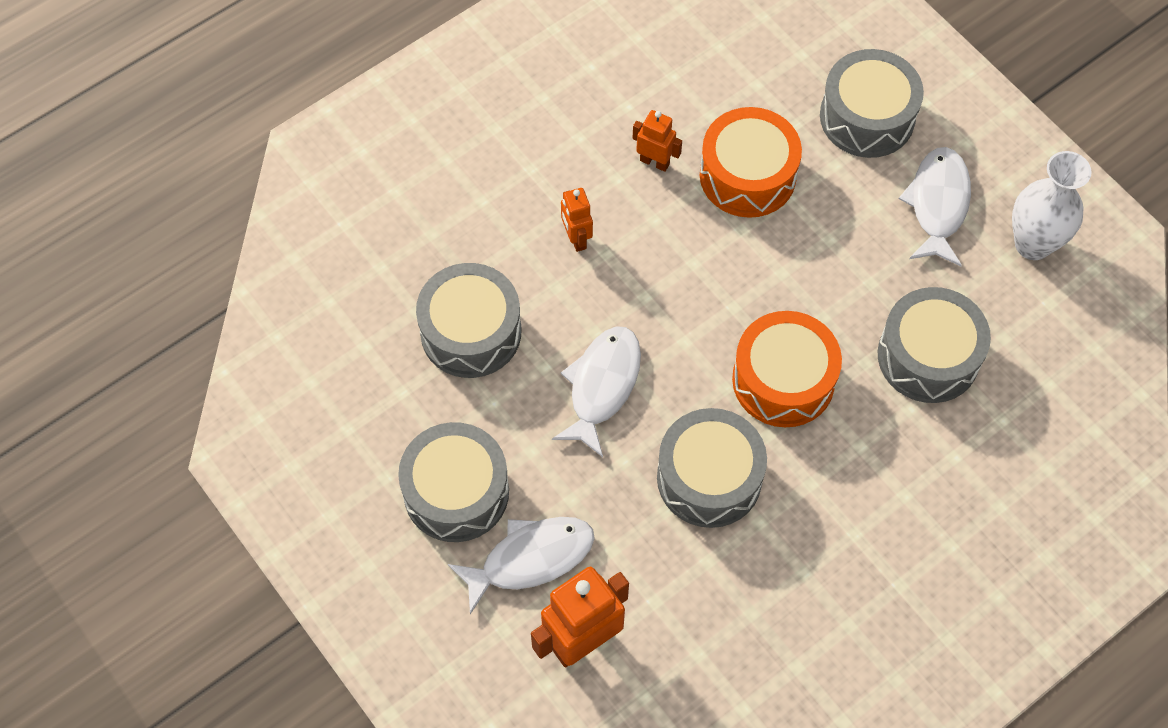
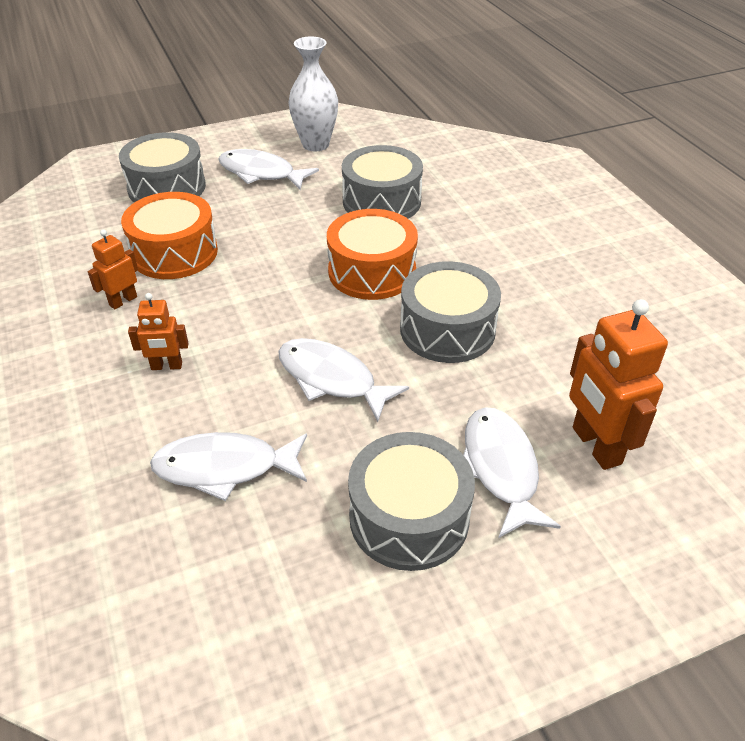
camera: 75 degrees left, 20 degrees down
grey drum [416,263,521,378] -> white fish [150,432,307,501]

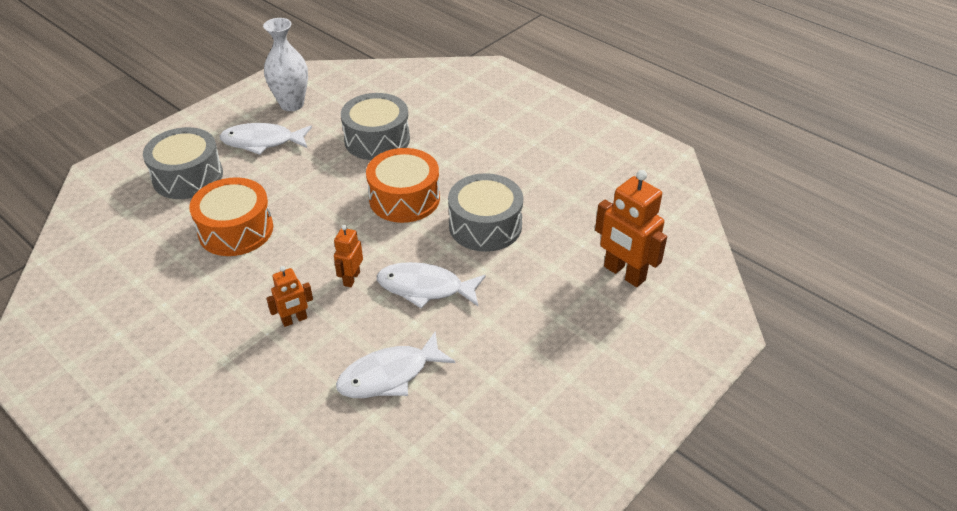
camera: 25 degrees left, 0 degrees up
orange robot [88,229,138,309] -> orange robot moved to [334,225,363,287]
grey drum [348,432,475,571] -> none
white fish [463,407,561,538] -> none

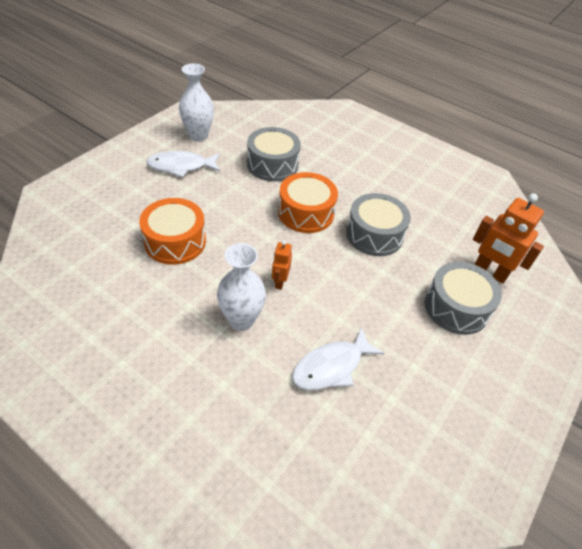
camera: 10 degrees left, 5 degrees up
grey drum [143,127,223,199] -> grey drum moved to [425,262,502,335]
orange robot [266,266,313,327] -> white vase [217,243,266,331]
white fish [377,262,486,309] -> none

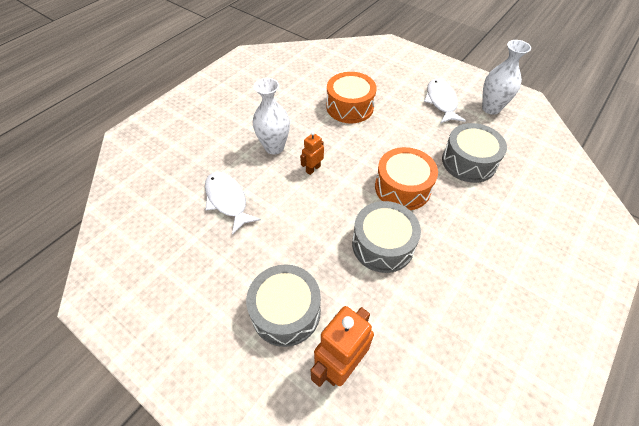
camera: 95 degrees right, 5 degrees up
orange robot [272,240,292,290] -> orange robot turned 60 degrees counterclockwise [300,131,324,175]

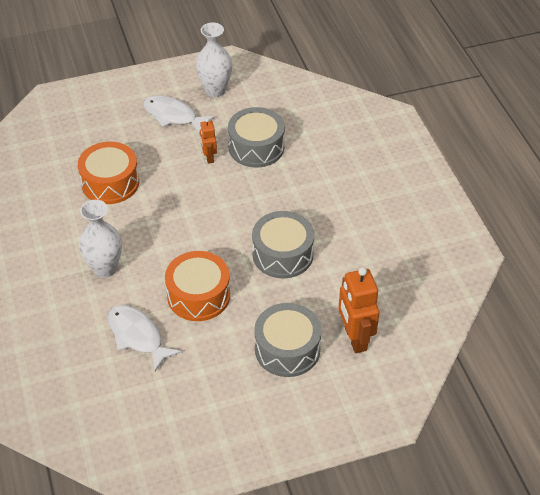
camera: 55 degrees left, 5 degrees down
white fish [205,172,261,235] -> white fish turned 45 degrees clockwise [108,305,182,371]
orange robot [300,131,324,175] -> orange robot moved to [200,118,217,164]
orange drum [375,147,438,210] -> orange drum moved to [165,251,230,321]

